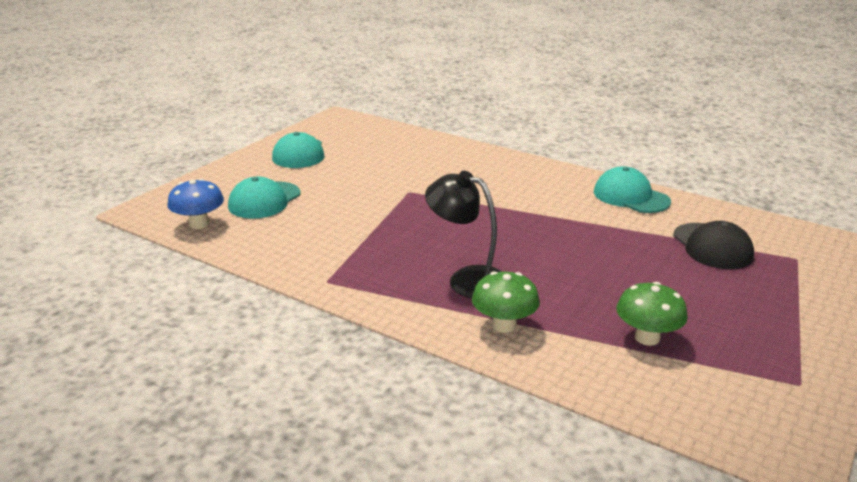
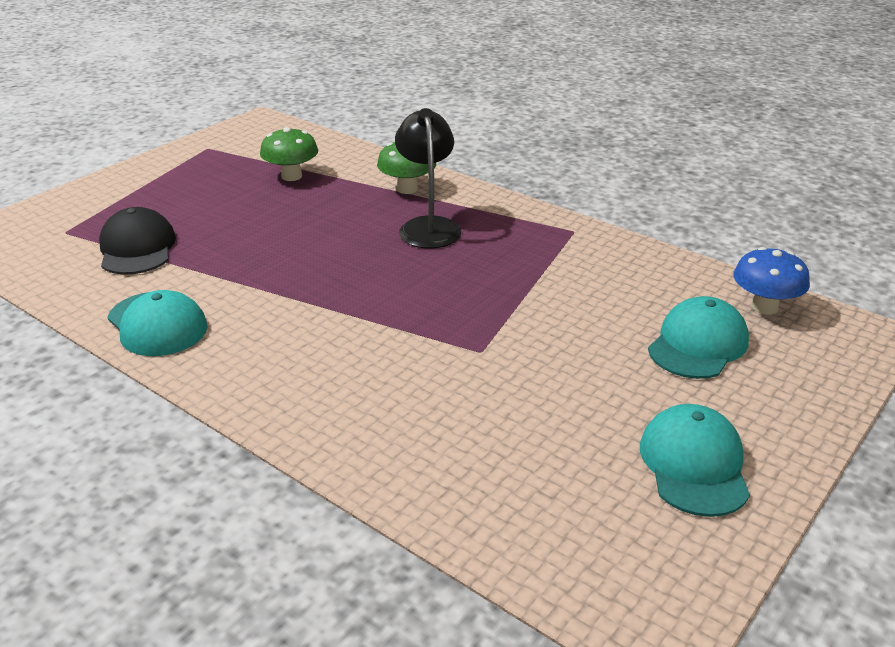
camera: 175 degrees left, 5 degrees up
black lamp [425,171,502,298] -> black lamp turned 135 degrees counterclockwise [395,108,461,248]

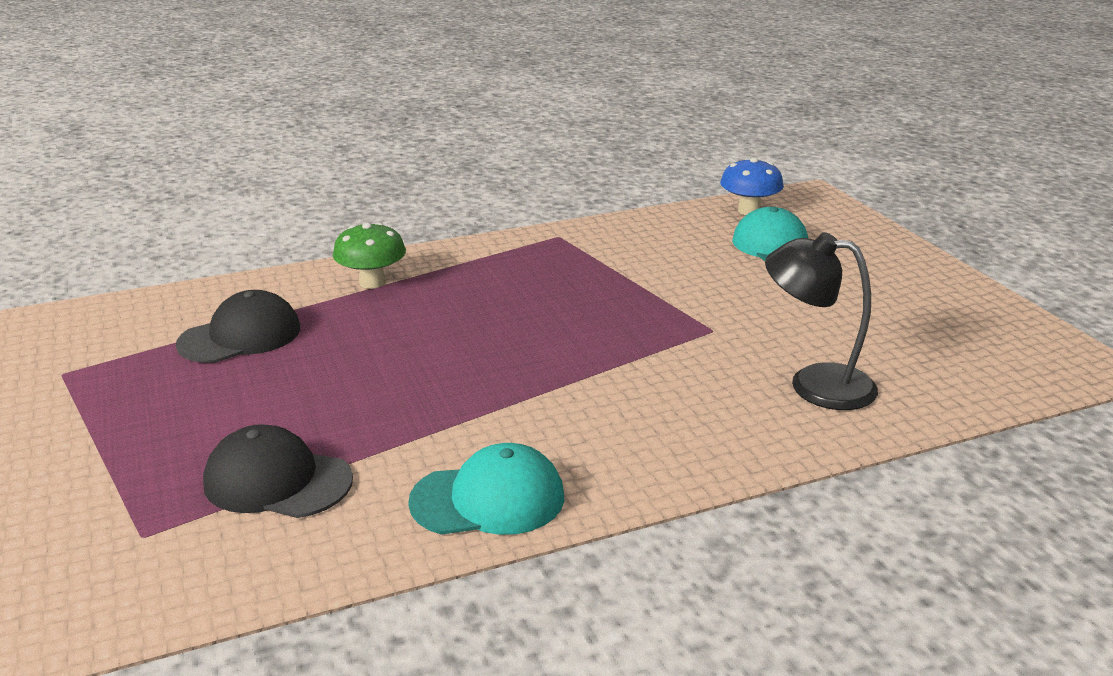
camera: 60 degrees left, 5 degrees down
green mushroom [260,127,318,181] -> black cap [176,290,300,363]
black lamp [395,108,461,248] -> black lamp moved to [765,232,878,410]
turquoise cap [640,404,750,517] -> none

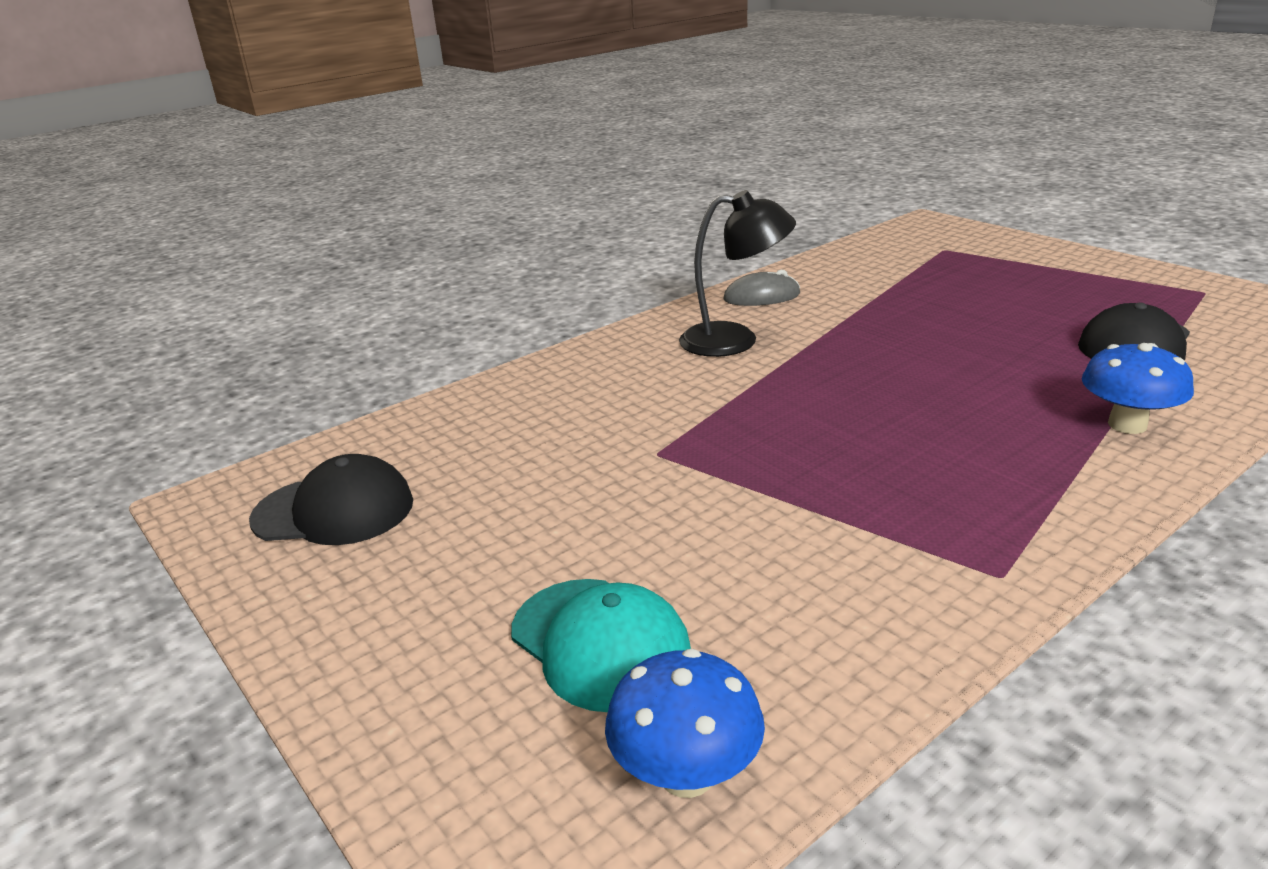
camera: 165 degrees right, 0 degrees up
black cap [203,424,353,518] -> black cap moved to [249,454,413,545]
green mushroom [333,222,406,289] -> blue mushroom [1082,343,1194,434]
turquoise cap [408,443,564,535] -> grey mouse [724,270,800,306]
black lamp [765,232,878,410] -> black lamp moved to [679,190,796,357]

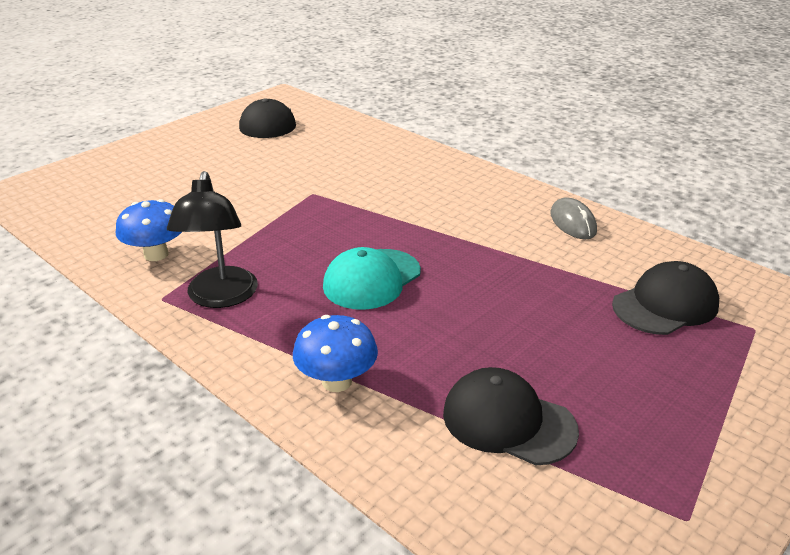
camera: 80 degrees right, 5 degrees up
turquoise cap [511,579,691,712] -> turquoise cap moved to [323,247,421,310]
blue mushroom [605,649,765,798] -> blue mushroom moved to [116,199,182,261]
black lamp [679,190,796,357] -> black lamp moved to [167,171,258,308]
none -> black cap [612,261,719,335]

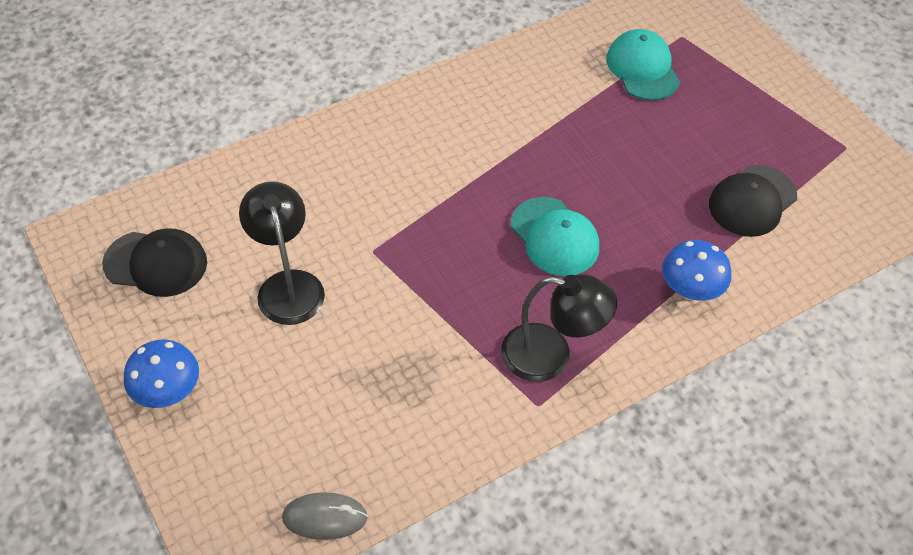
camera: 75 degrees left, 20 degrees up
blue mushroom [116,199,182,261] -> blue mushroom moved to [124,339,199,408]
grey mouse [550,197,597,239] -> grey mouse moved to [282,492,368,540]
black cap [612,261,719,335] -> turquoise cap [606,29,680,101]
none -> black lamp [239,182,325,325]

